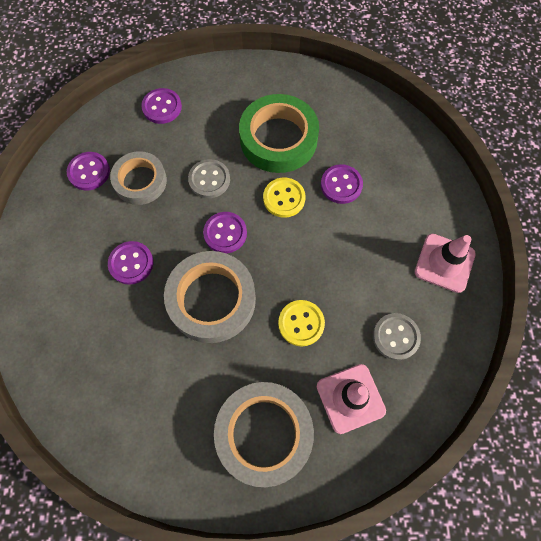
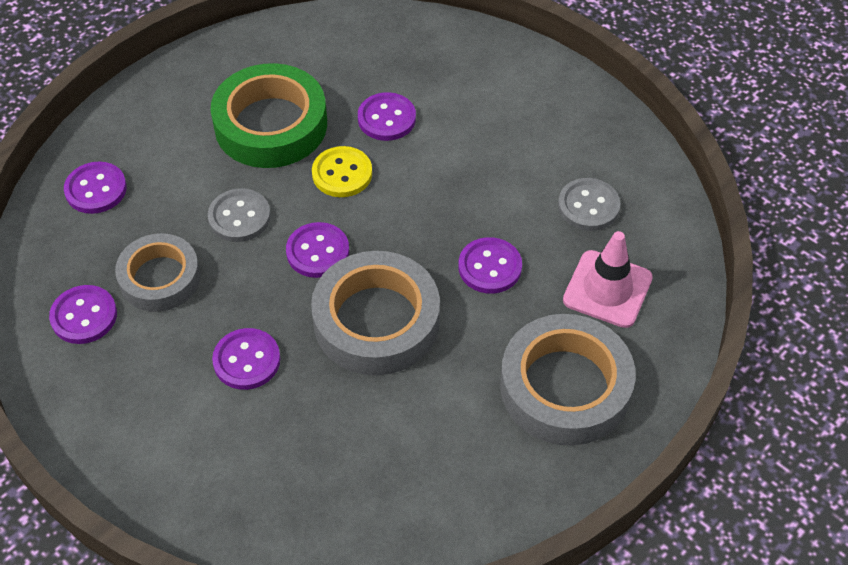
camera: 45 degrees left, 15 degrees down
yellow button [278,300,325,346] -> purple button [458,237,522,294]
pink traffic cone [415,234,476,293] -> none

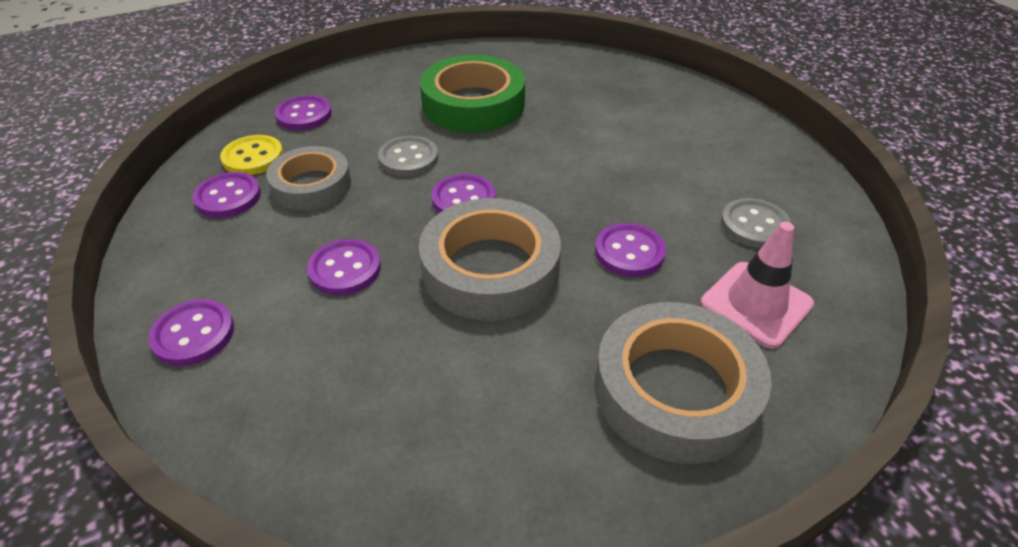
camera: 20 degrees right, 10 degrees down
yellow button [312,146,372,197] -> yellow button moved to [220,135,284,175]
purple button [358,92,416,141] -> purple button moved to [148,299,234,366]

